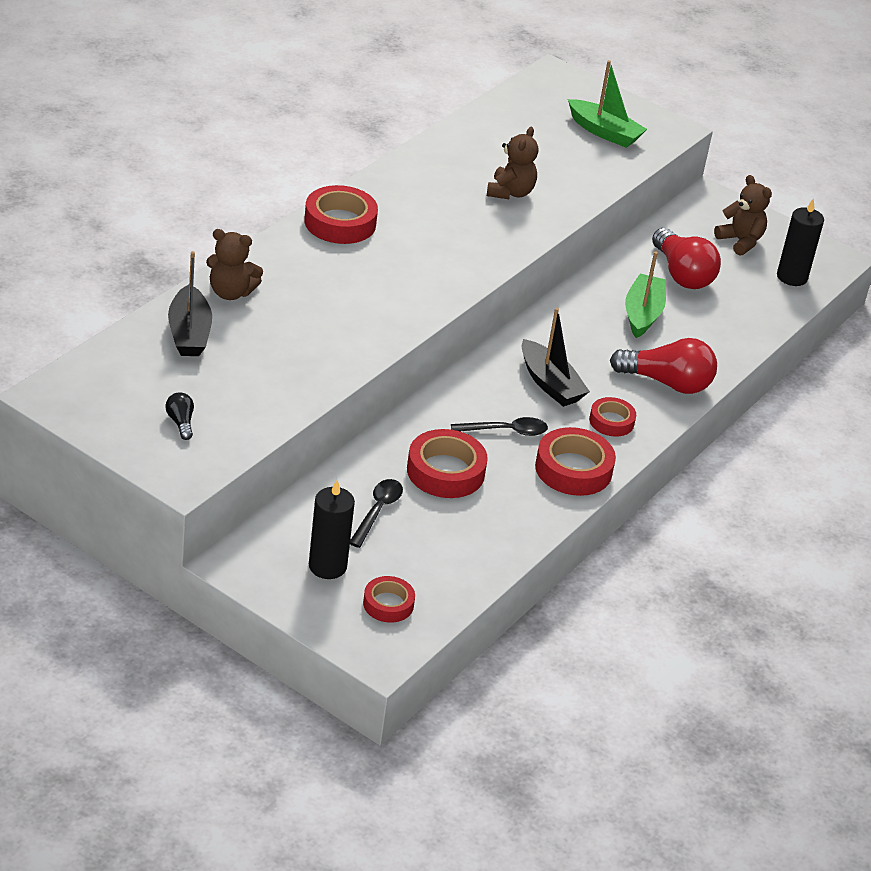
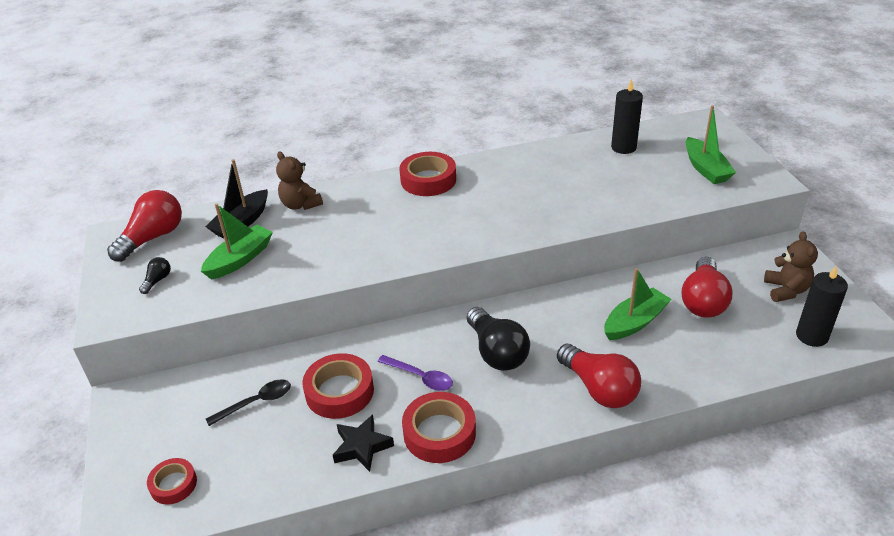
camera: 45 degrees right, 0 degrees up
black candle [309,480,355,579] -> black candle moved to [611,79,643,154]
black spoon [451,417,548,436] -> purple spoon [377,355,453,391]
brown teddy bear [487,127,538,199] -> none
black boat [521,308,590,407] -> black light bulb [467,307,530,371]
red tape [589,397,636,437] -> none
none -> red light bulb [107,190,182,262]
none -> green boat [201,204,273,280]
none -> black star [333,414,394,472]

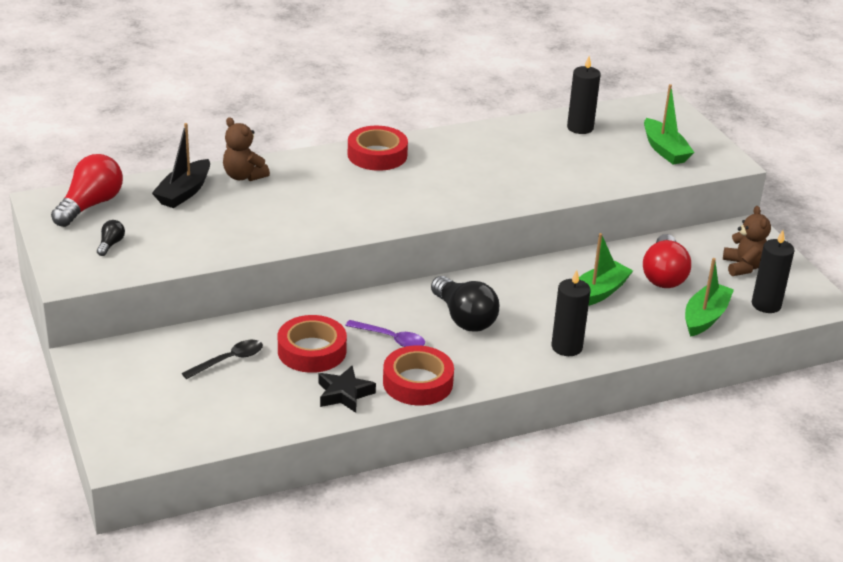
camera: 10 degrees left, 5 degrees down
red tape [147,458,197,505] -> none
green boat [201,204,273,280] -> green boat moved to [685,258,734,337]
red light bulb [557,344,641,408] -> black candle [551,270,591,356]

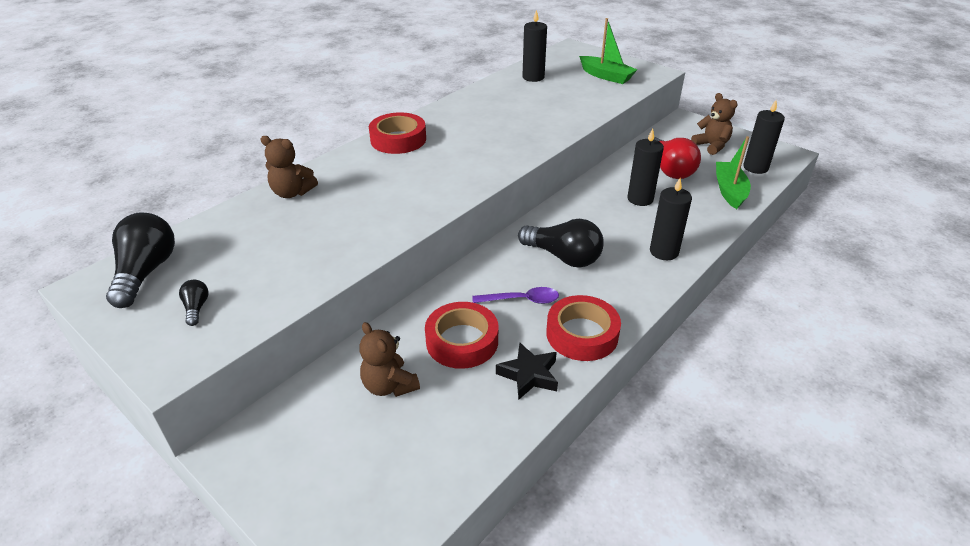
camera: 25 degrees left, 5 degrees up
red light bulb [51,154,123,227] -> black light bulb [106,212,175,308]
black boat [152,123,210,208] -> none
black spoon [182,340,263,379] -> brown teddy bear [359,322,420,397]
green boat [579,233,633,306] -> black candle [627,129,664,206]

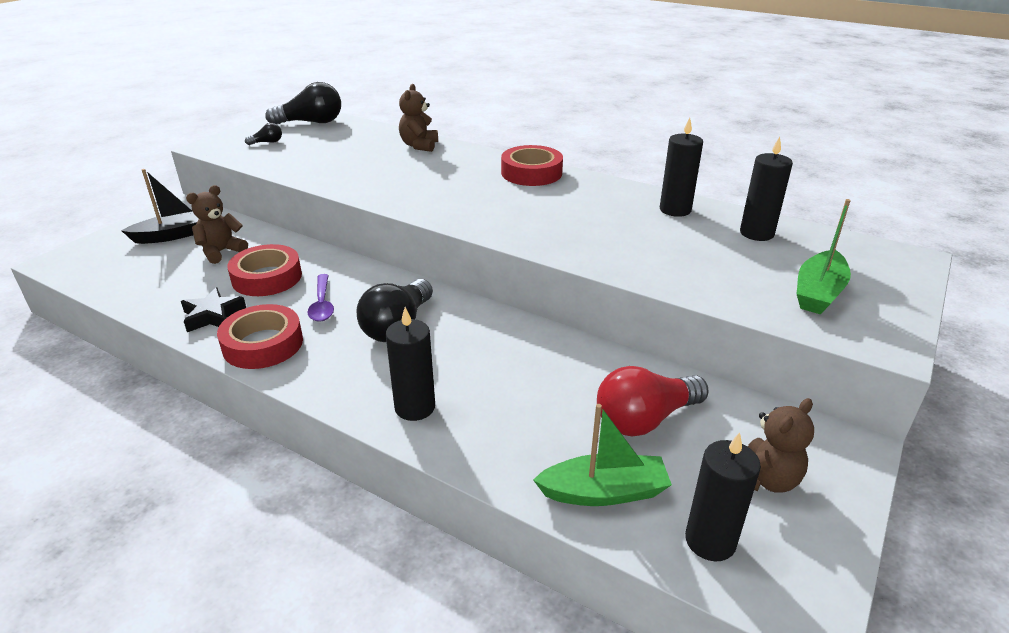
camera: 80 degrees right, 5 degrees down
black candle [627,129,664,206] -> black candle moved to [660,117,703,217]
none -> black boat [121,169,199,244]

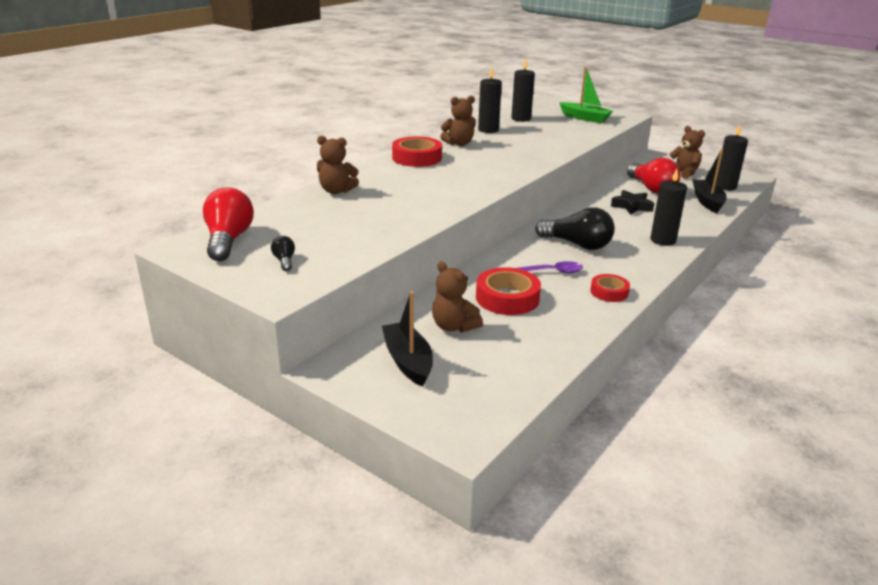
camera: 85 degrees left, 5 degrees down
black star [181,287,246,332] -> black star moved to [611,190,655,215]
red tape [217,304,303,369] -> red tape [590,274,630,302], size x0.60
black light bulb [265,82,341,124] -> red light bulb [203,187,254,261]
green boat [533,404,672,506] -> black boat [692,149,727,213]
none -> brown teddy bear [440,96,475,146]

